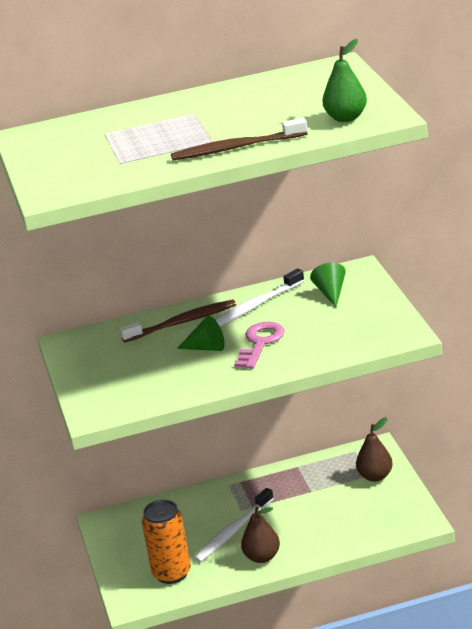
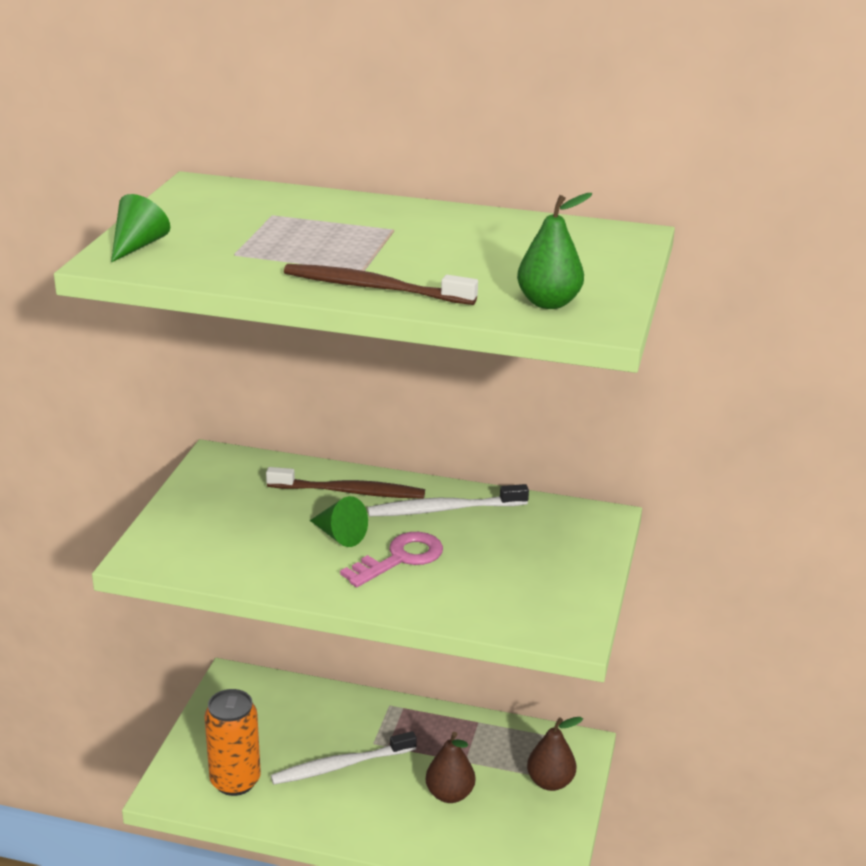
camera: 25 degrees right, 0 degrees up
brown pear [241,505,280,563] -> brown pear moved to [426,732,475,803]
green cone [310,263,346,307] -> green cone moved to [111,194,170,263]

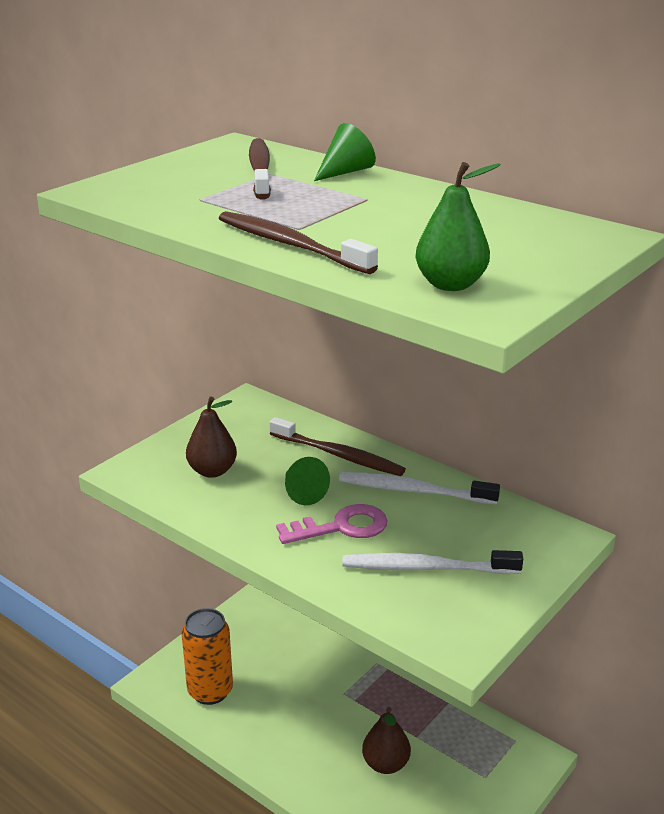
camera: 25 degrees right, 0 degrees up
green cone [111,194,170,263] -> green cone moved to [314,123,376,181]
white toothbrush [271,731,417,784] -> white toothbrush moved to [342,550,523,574]
brown pear [527,717,583,791] -> brown pear moved to [186,397,237,478]
none -> brown toothbrush [249,138,271,200]

